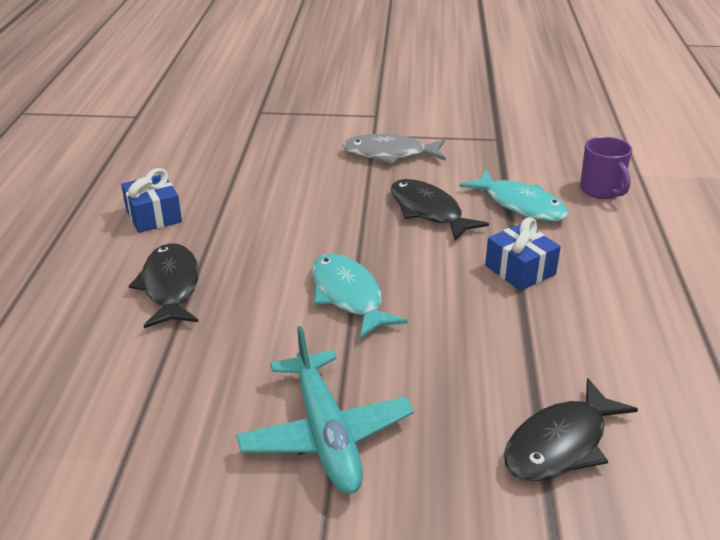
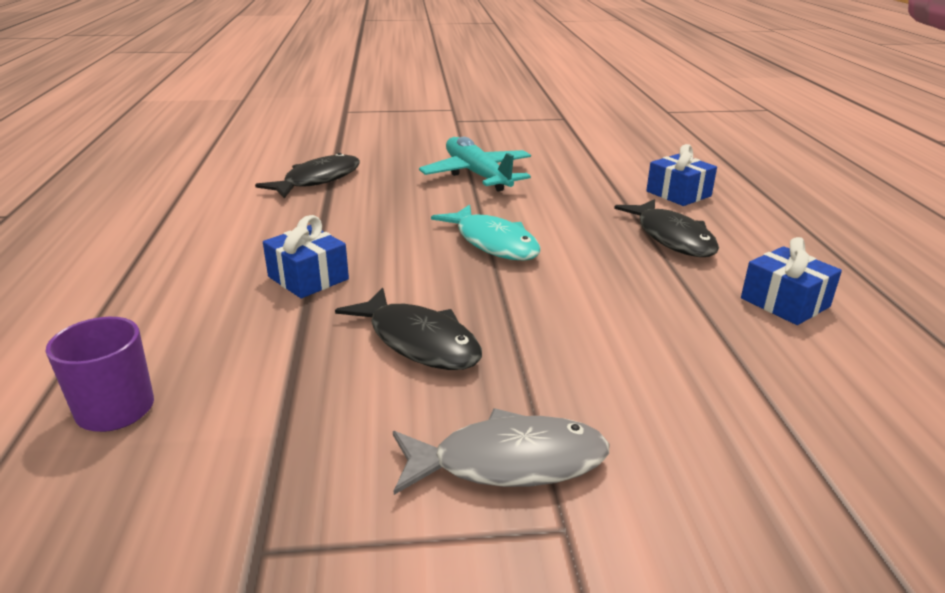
camera: 170 degrees right, 5 degrees down
turquoise fish [459,170,569,221] -> none
none -> blue gift [646,144,717,206]

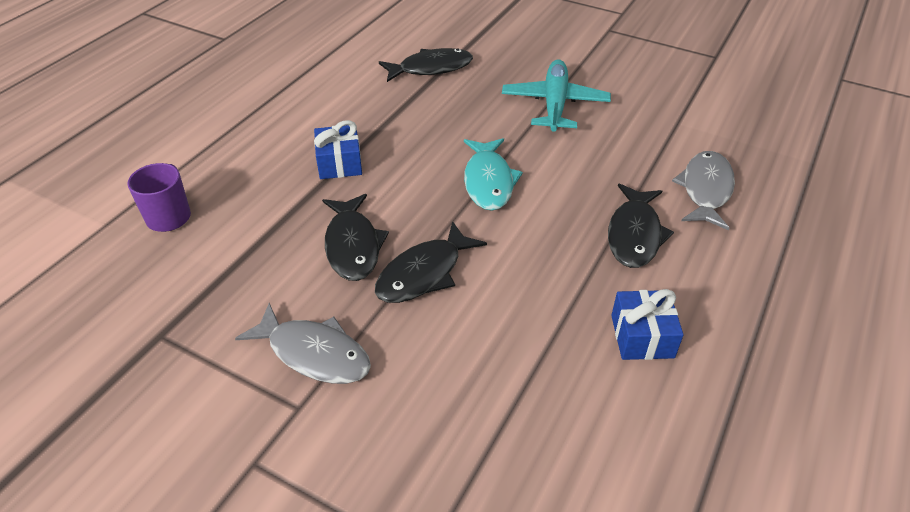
camera: 35 degrees right, 15 degrees up
blue gift [646,144,717,206] -> grey fish [672,151,735,230]
none -> black fish [375,221,487,303]

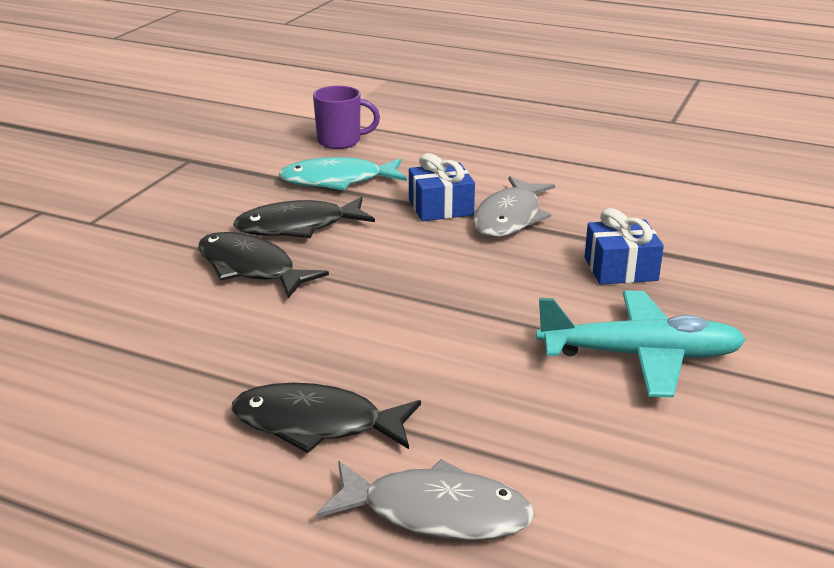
camera: 85 degrees right, 15 degrees down
grey fish [235,303,371,384] -> grey fish moved to [473,176,555,237]
black fish [379,48,473,82] -> none
turquoise fish [464,138,523,211] -> turquoise fish moved to [278,157,407,190]
blue gift [611,289,684,360] -> blue gift moved to [585,208,664,285]

